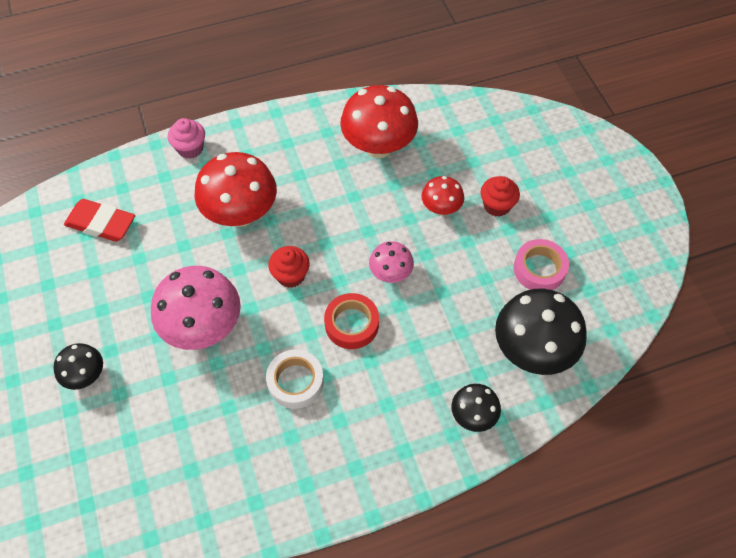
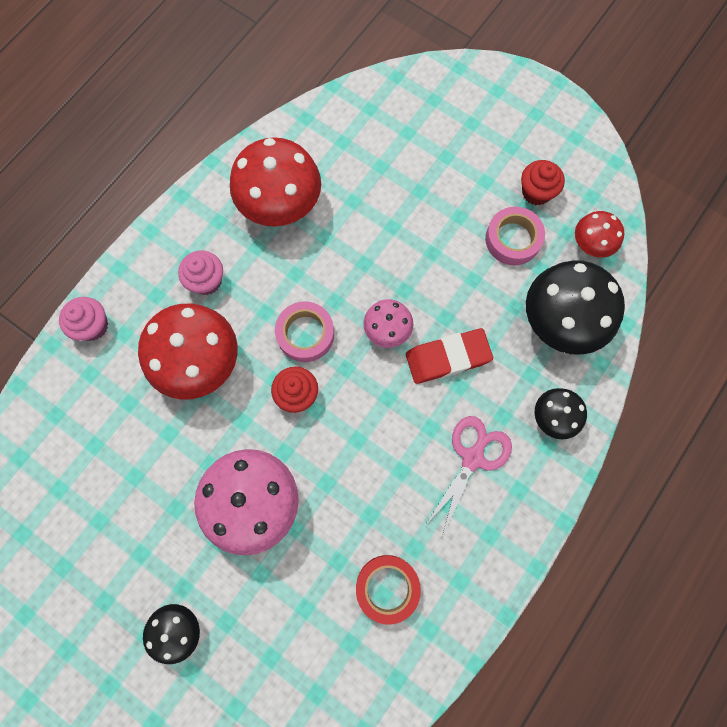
camera: 35 degrees left, 15 degrees up
red eraser [64,199,135,242] -> red eraser moved to [406,328,493,384]
white tape [266,349,324,409] -> none
red tape [324,293,379,349] -> red tape moved to [356,555,421,624]
red mushroom [422,176,464,215] -> red mushroom moved to [575,211,624,258]
red cupcake [481,176,520,217] -> red cupcake moved to [521,160,565,205]
none -> pink cupcake [178,250,223,295]
none -> pink tape [275,302,334,362]
none -> pink scissors [424,416,512,537]

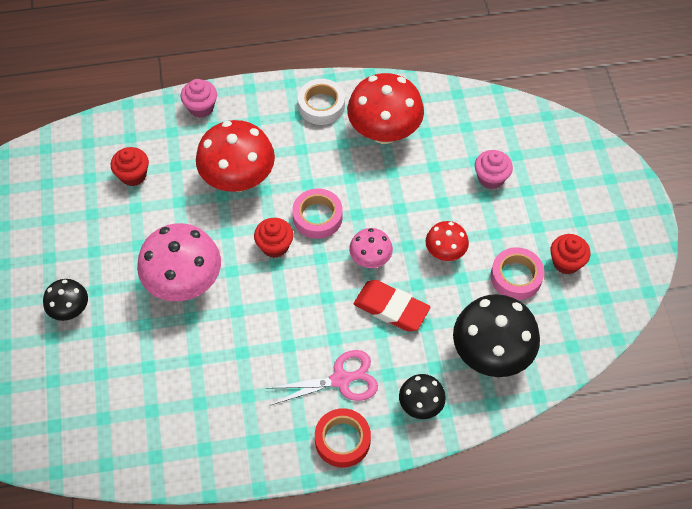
camera: 45 degrees right, 15 degrees down
pink cupcake [178,250,223,295] -> pink cupcake moved to [475,150,513,189]
red tape [356,555,421,624] -> red tape moved to [315,408,371,468]
red mushroom [575,211,624,258] -> red mushroom moved to [425,221,469,261]
none -> red cupcake [111,147,149,186]
none -> white tape [298,79,345,125]

